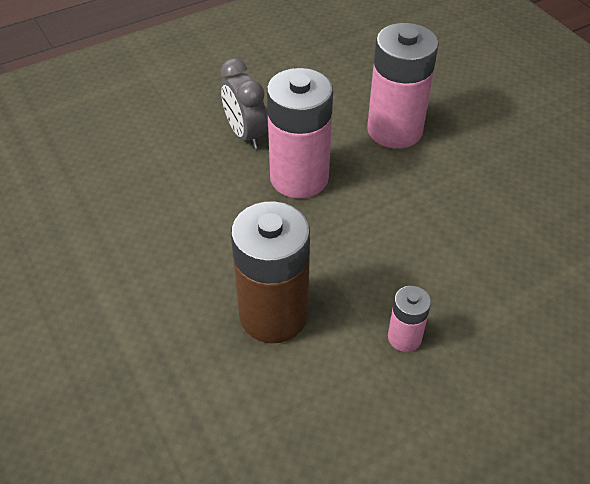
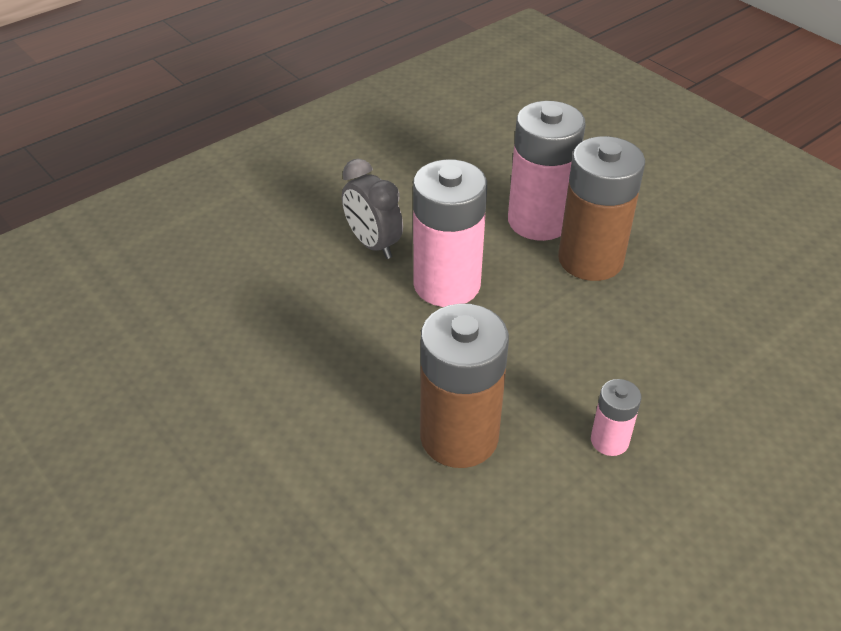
camera: 10 degrees left, 5 degrees down
none -> brown battery [558,136,645,281]

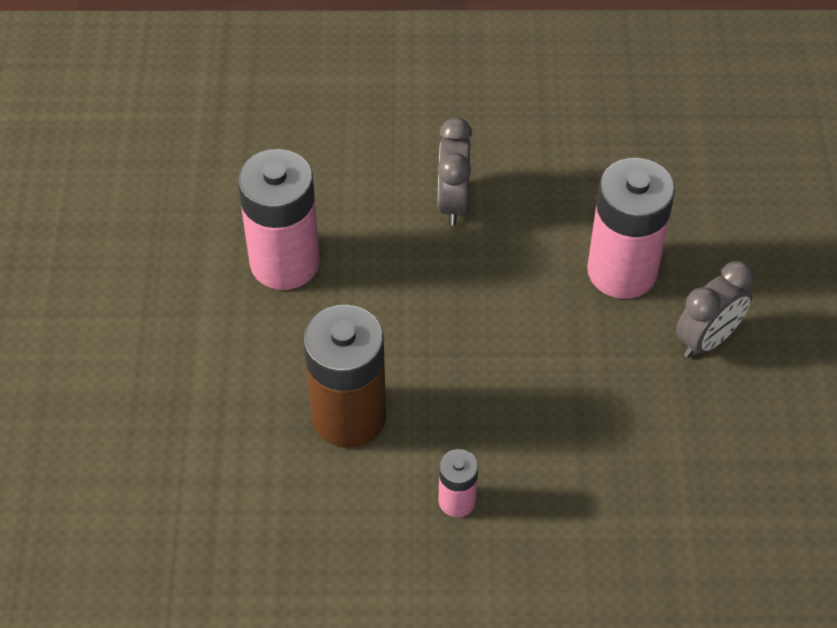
camera: 40 degrees right, 10 degrees up
pink battery [413,159,487,307] -> pink battery moved to [238,149,320,290]
brown battery [558,136,645,281] -> none
none -> grey clock [676,261,754,358]

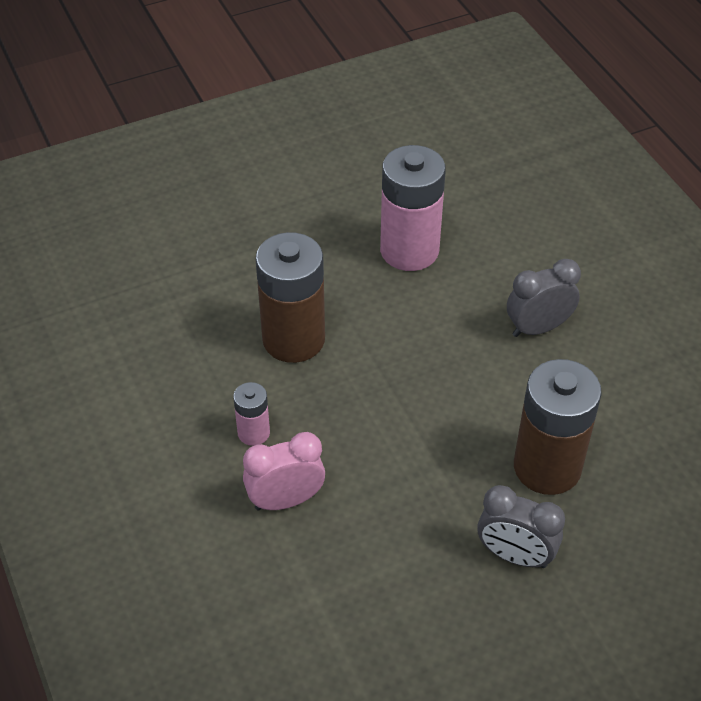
camera: 65 degrees right, 5 degrees down
pink battery [587,158,675,299] -> brown battery [514,359,602,495]
none -> pink clock [243,432,325,511]

